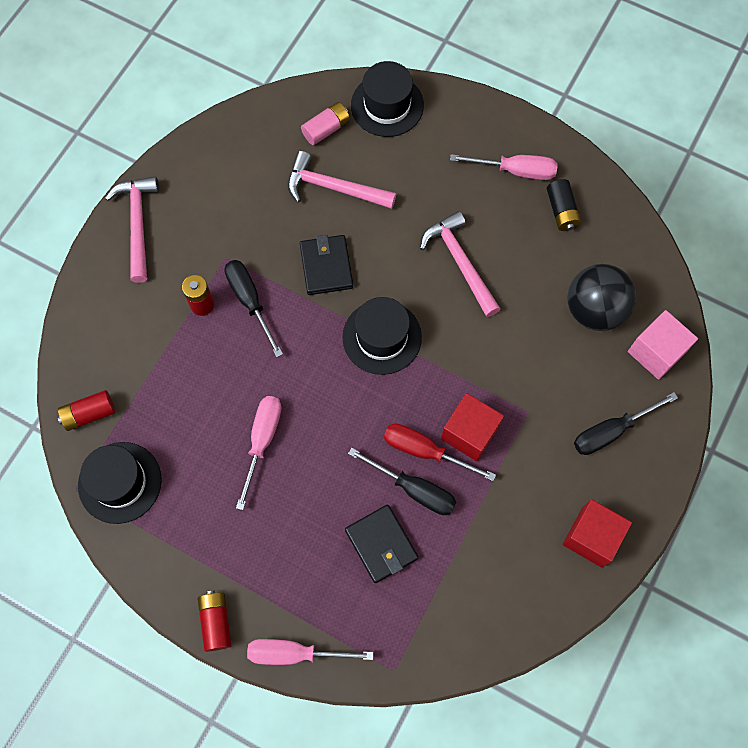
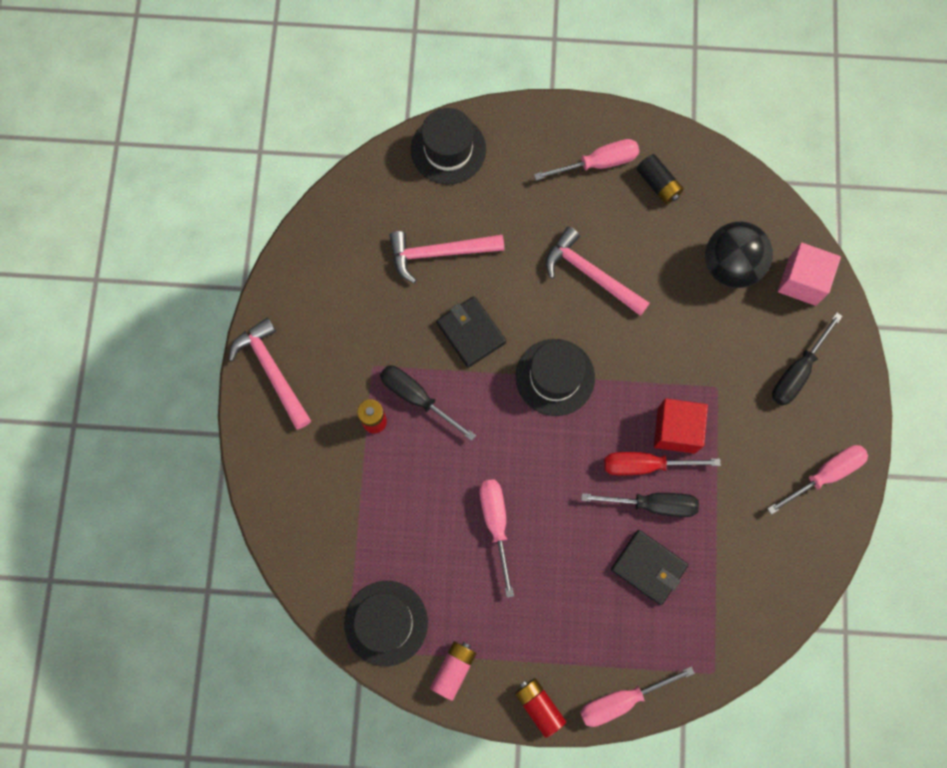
camera: 25 degrees left, 5 degrees up
red battery [58,390,115,431] -> none
pink battery [301,102,350,145] -> pink battery moved to [430,641,476,701]
red cube [563,499,632,568] -> pink screwdriver [767,445,868,515]

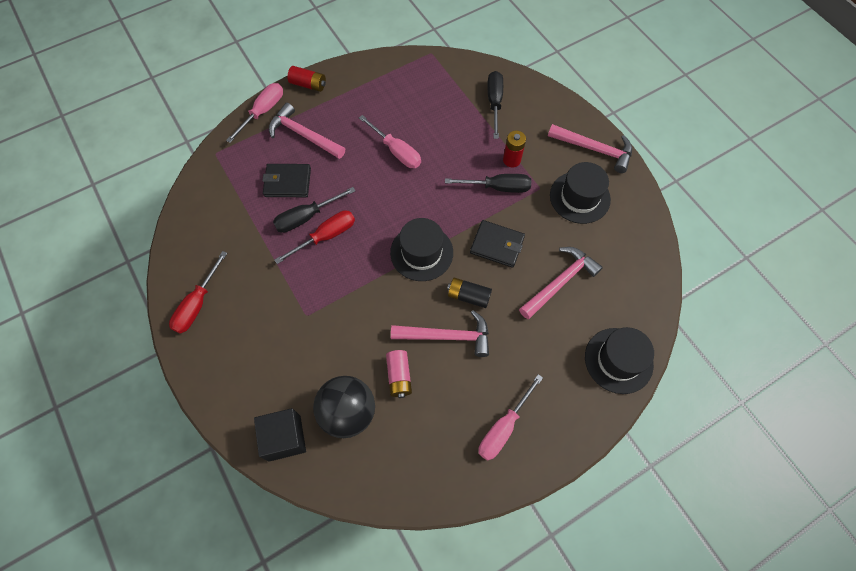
camera: 145 degrees right, 10 degrees down
black hat [344,581,428,666] -> black hat moved to [550,162,611,224]
pink battery [430,641,476,701] -> pink battery moved to [386,350,412,398]
black battery [636,154,684,204] -> black battery moved to [447,278,492,308]
red cube [654,399,708,454] -> none
pink screwdriver [767,445,868,515] -> red screwdriver [169,251,227,334]
black screwdriver [772,312,843,406] -> black screwdriver moved to [487,71,503,139]
pink cube [778,242,841,306] -> black cube [254,408,306,462]
none -> pink hammer [269,103,345,159]

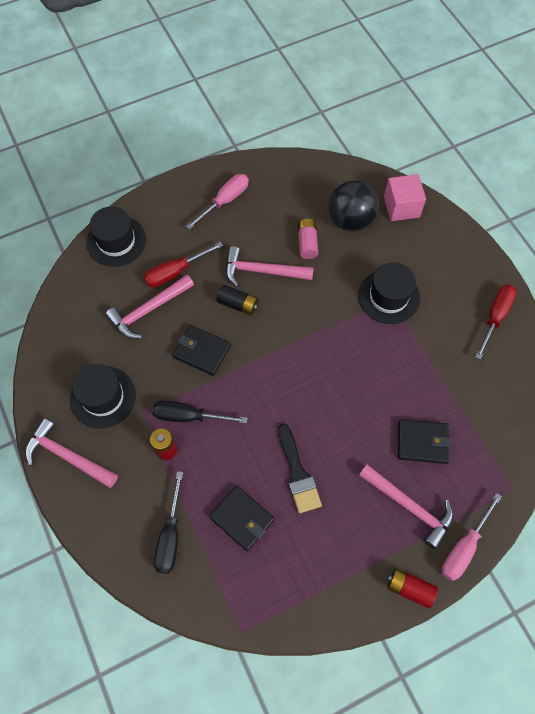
camera: 175 degrees left, 0 degrees up
black cube [254,408,306,462] -> pink cube [384,174,426,221]
black screwdriver [273,187,355,233] -> none
red screwdriver [274,210,355,264] -> red screwdriver moved to [144,242,223,287]
pink screwdriver [359,115,421,168] -> black brush [278,423,322,513]
black hat [390,218,453,281] -> black hat moved to [358,262,420,324]
none -> black wallet [209,485,274,551]

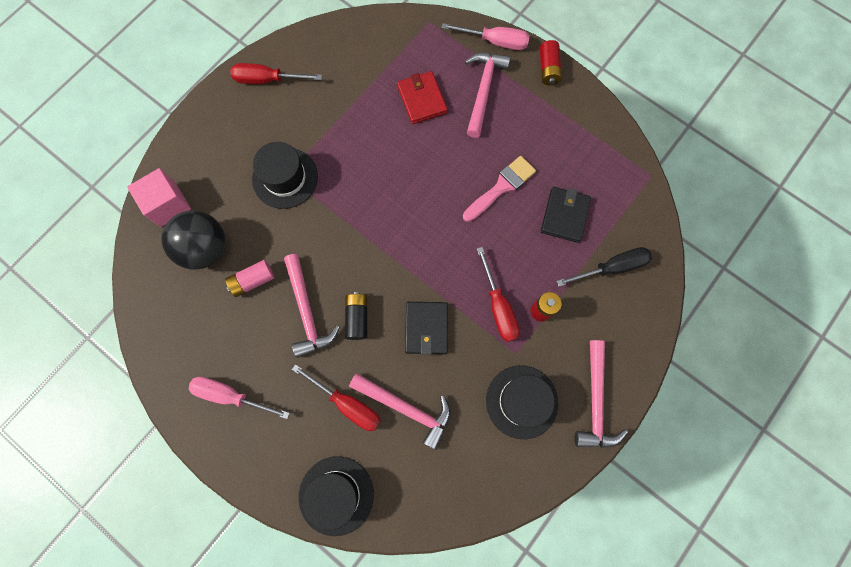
camera: 115 degrees left, 10 degrees up
black screwdriver [152,401,248,423] -> red screwdriver [477,247,520,342]
black brush [278,423,322,513] -> pink brush [463,156,536,222]
black wallet [398,419,451,464] -> red wallet [397,71,448,124]

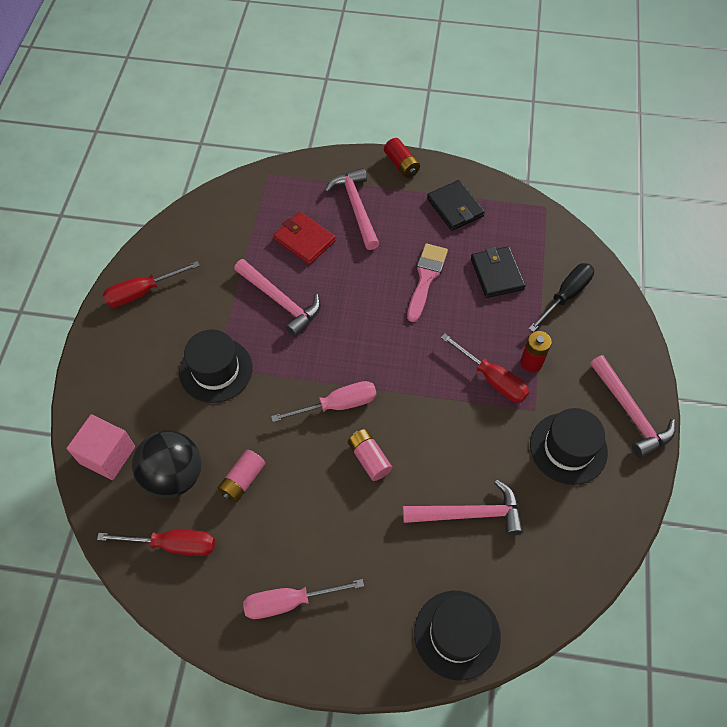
camera: 30 degrees left, 15 degrees down
pink hammer [284,254,340,358] -> pink hammer moved to [234,259,320,337]
red screwdriver [292,364,381,431] -> red screwdriver moved to [97,530,215,556]
black battery [345,292,367,340] -> pink battery [348,429,392,481]
black wallet [405,302,448,355] -> black wallet moved to [427,180,485,231]
pink screwdriver [441,23,530,50] -> pink screwdriver moved to [271,381,377,422]

